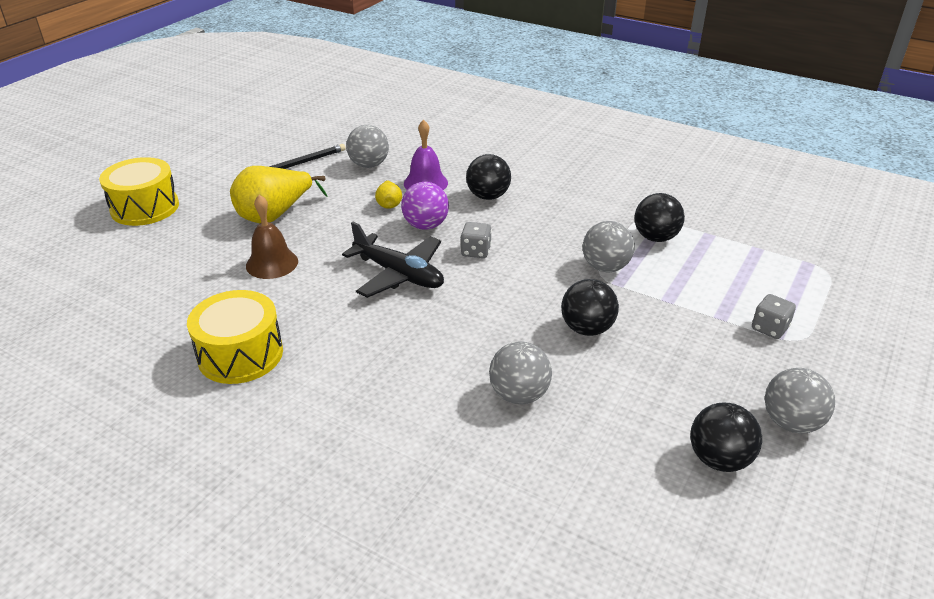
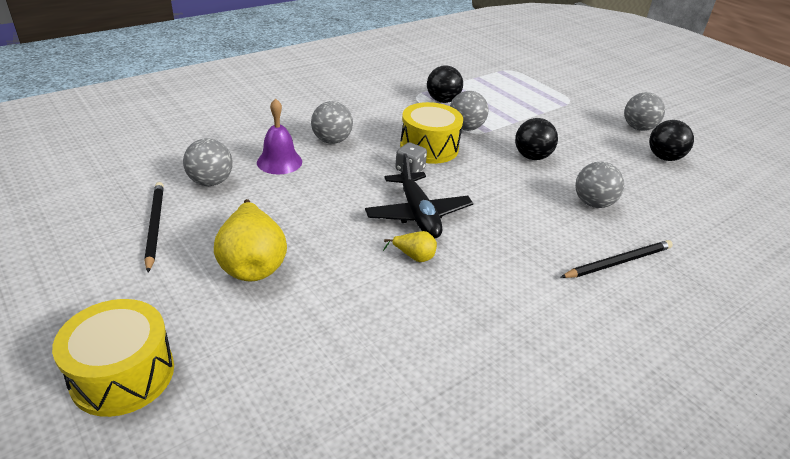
camera: 70 degrees left, 0 degrees up
yellow drum [187,290,283,384] -> yellow drum moved to [400,102,463,164]
brown bell [246,195,298,279] -> none
black plane [342,222,444,298] -> black plane turned 105 degrees clockwise [365,153,473,238]
yellow pear [375,180,402,209] -> yellow pear moved to [383,231,437,262]
purple ball [401,182,449,230] -> none
black ball [466,154,511,200] -> grey ball [311,101,353,144]
grey dice [752,294,796,339] -> none
none -> black pencil [560,240,673,278]

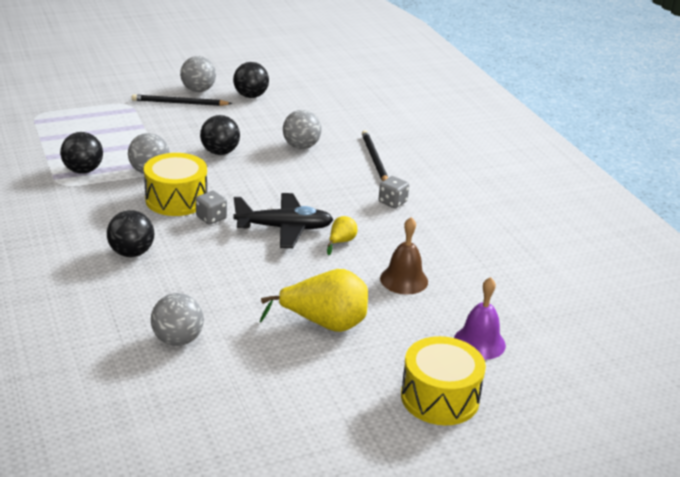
camera: 75 degrees left, 5 degrees down
black pencil [144,182,164,272] -> black pencil moved to [132,94,232,106]
purple bell [257,98,302,174] -> purple bell moved to [454,277,506,360]
grey ball [311,101,353,144] -> black ball [107,210,154,257]
none -> grey dice [379,176,409,208]
none -> brown bell [380,217,428,294]

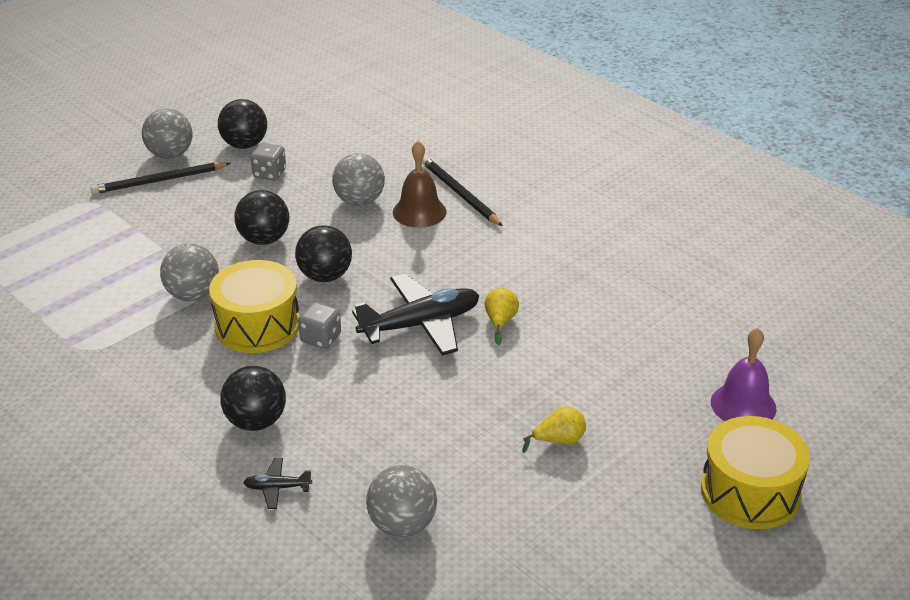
camera: 20 degrees left, 5 degrees up
black ball [60,132,103,174] -> black ball moved to [295,225,352,282]
yellow pear [260,269,368,332] -> yellow pear [522,406,586,453], size x0.48
grey dice [379,176,409,208] -> grey dice moved to [251,143,286,181]
brown bell [380,217,428,294] -> brown bell moved to [393,141,447,228]
none -> black plane [243,458,312,509]

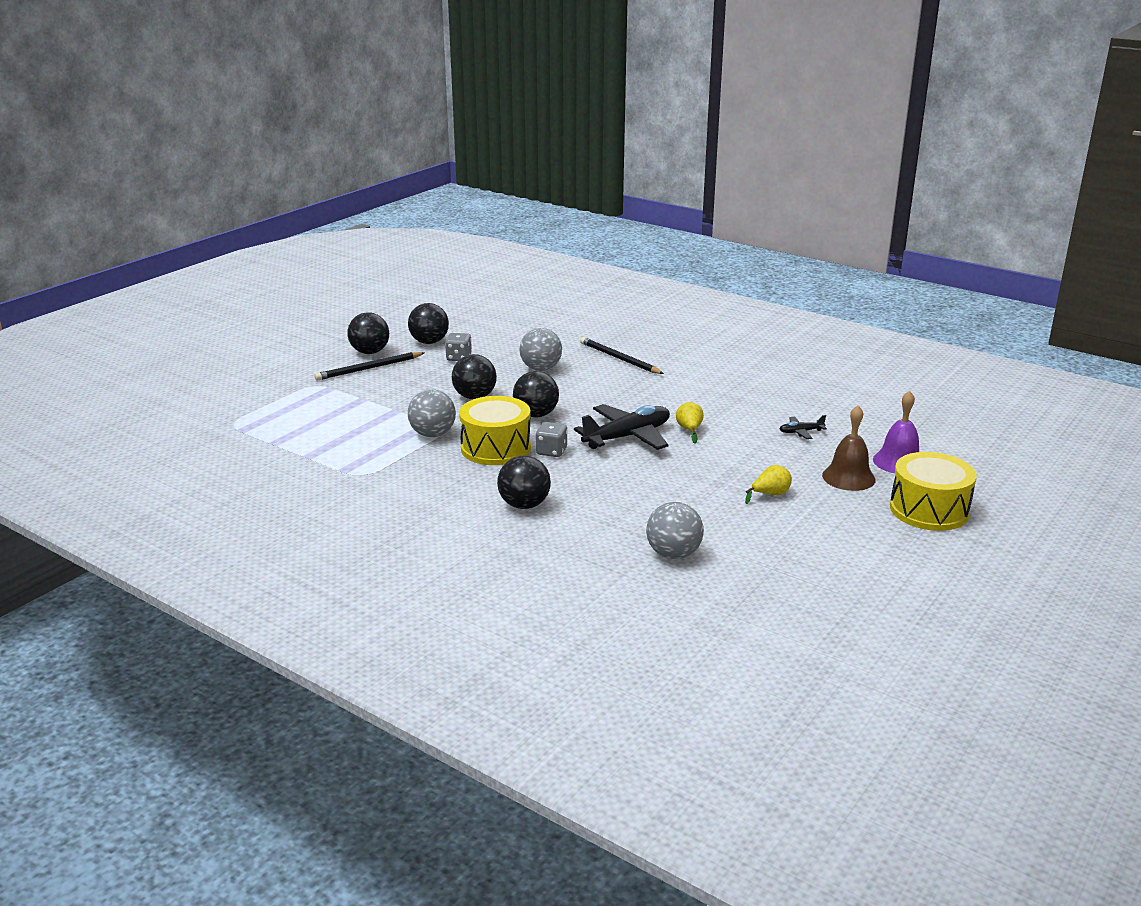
camera: 10 degrees left, 10 degrees down
grey ball [142,108,193,159] -> black ball [348,312,389,354]
black plane [243,458,312,509] -> black plane moved to [780,415,827,439]
brown bell [393,141,447,228] -> brown bell moved to [822,405,876,491]

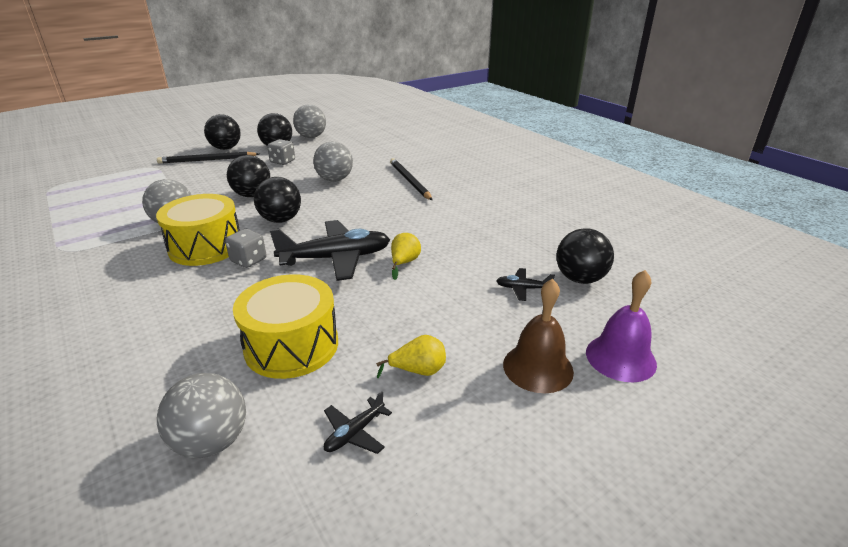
camera: 20 degrees right, 5 degrees up
black ball [497,456,551,509] -> black ball moved to [556,228,614,284]
yellow drum [890,452,977,531] -> yellow drum moved to [233,274,338,379]
none -> grey ball [293,104,326,138]
none -> black plane [324,391,392,454]

